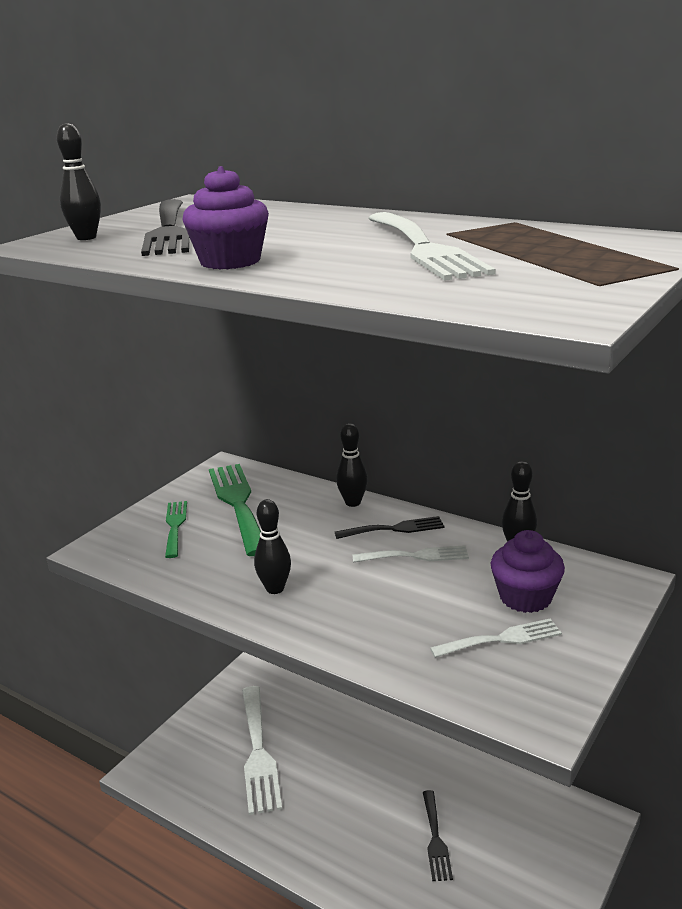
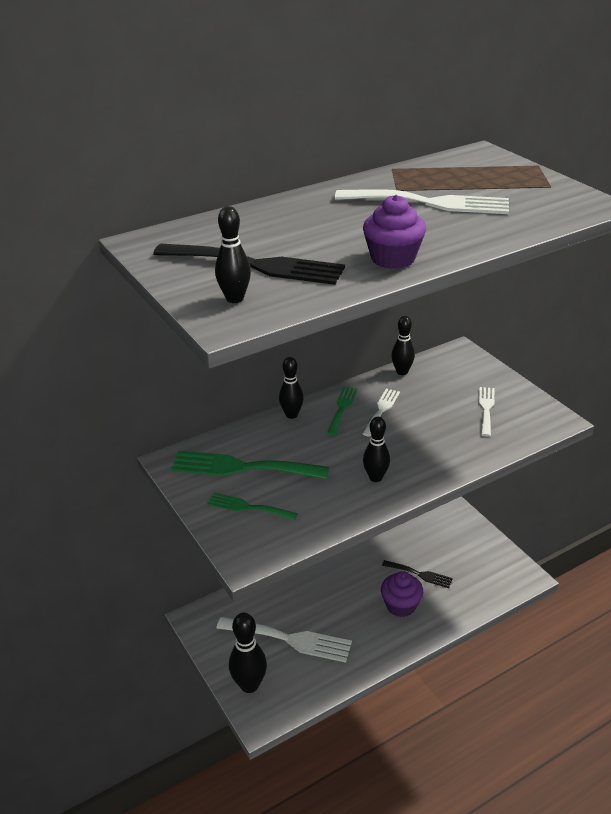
camera: 65 degrees left, 10 degrees up
black fork [335,516,445,539] -> green fork [327,386,357,435]
purple cupcake [491,530,565,613] -> purple cupcake moved to [381,571,423,617]
none -> black bowling pin [229,613,267,693]

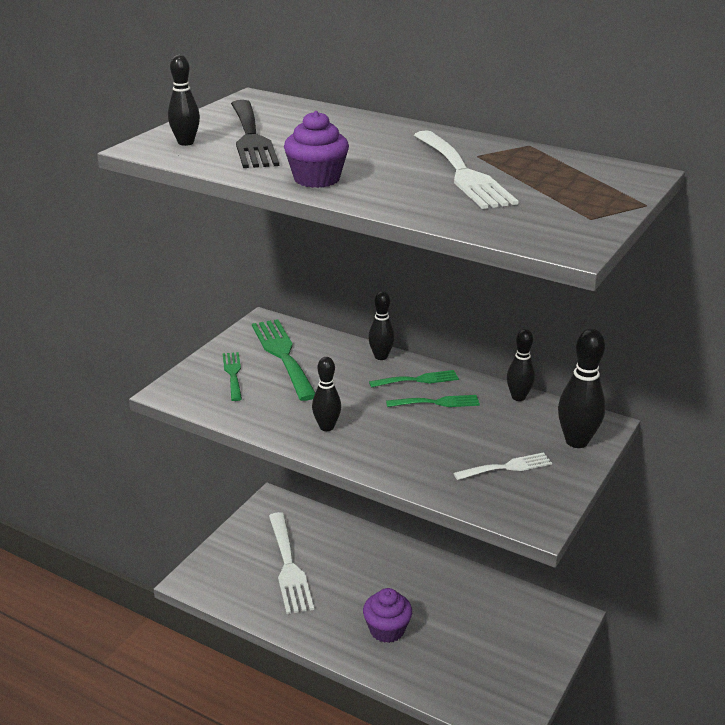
camera: 60 degrees right, 5 degrees down
black bowling pin [229,613,267,693] -> black bowling pin moved to [558,329,606,448]
white fork [362,389,400,437] -> green fork [386,395,480,407]
black fork [382,560,453,588] -> none

